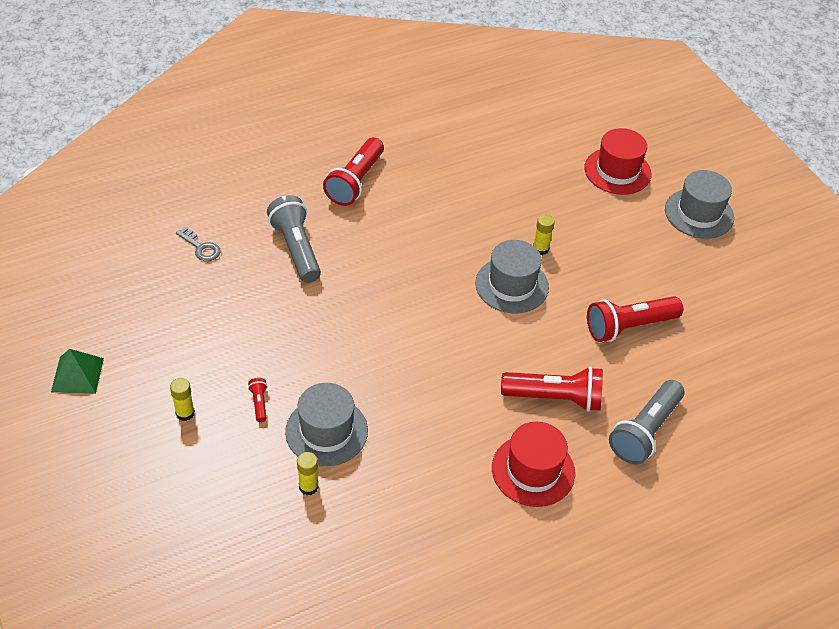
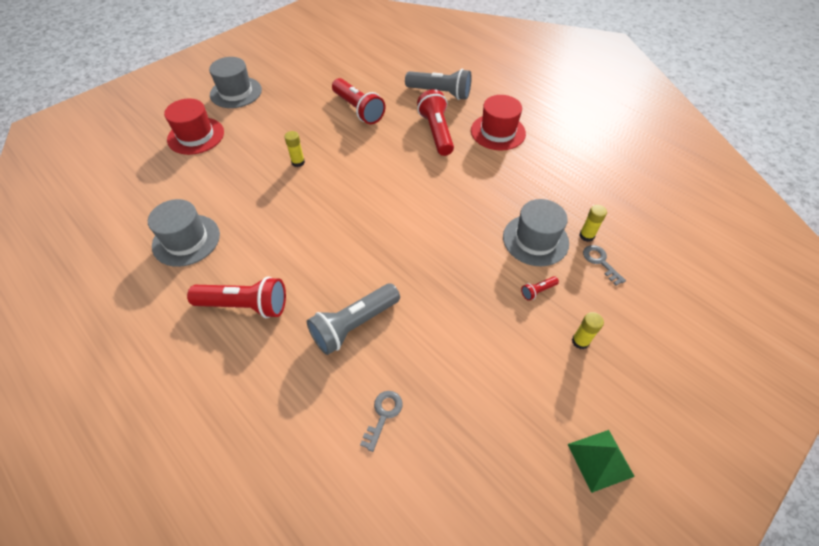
camera: 105 degrees left, 5 degrees up
grey hat [475,240,549,313] -> grey hat moved to [148,199,220,267]
none -> grey key [583,245,626,286]

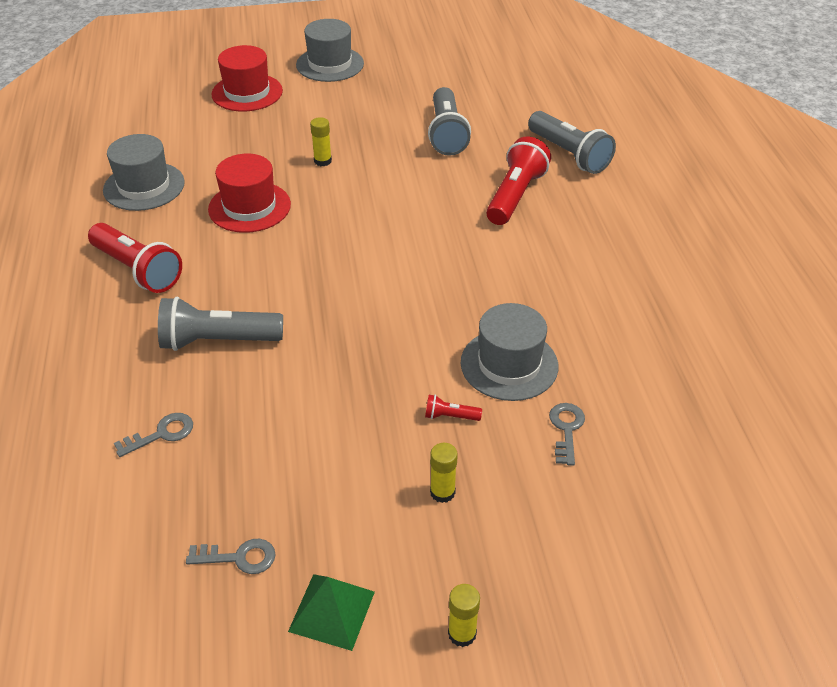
camera: 35 degrees right, 10 degrees down
red flashlight [332,78,385,124] -> grey flashlight [428,87,471,156]
red hat [471,95,526,151] -> red hat moved to [208,154,291,233]
yellow glue stick [579,205,607,242] -> yellow glue stick moved to [448,584,480,647]
none -> grey key [186,539,276,574]

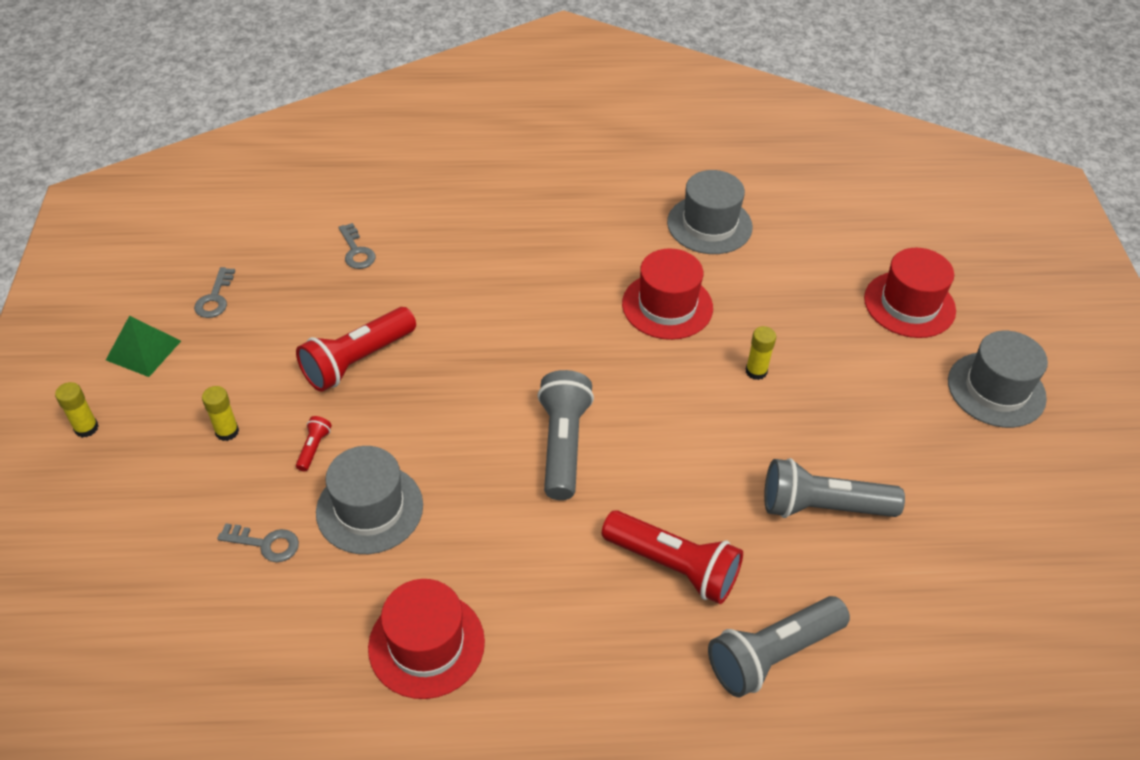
camera: 95 degrees right, 5 degrees up
red flashlight [88,223,182,293] -> red flashlight moved to [296,307,416,392]
grey flashlight [158,297,283,351] -> grey flashlight moved to [537,370,594,500]
none -> red hat [368,579,485,699]

